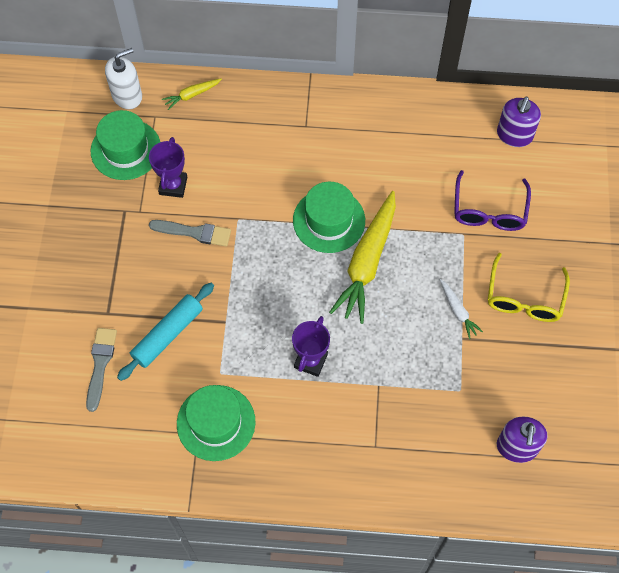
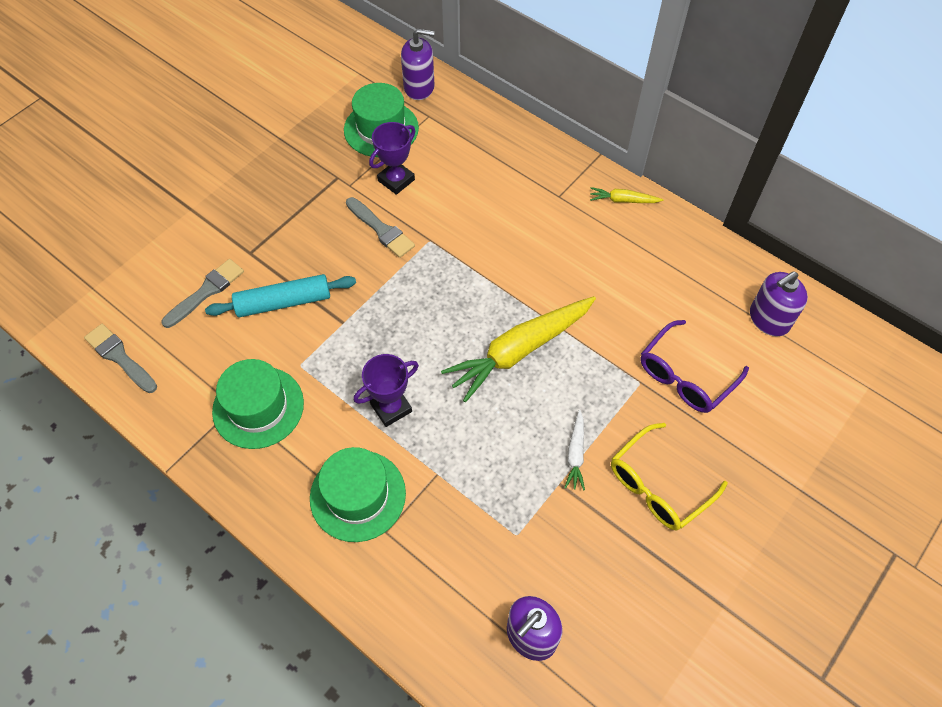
camera: 35 degrees right, 5 degrees down
white soap dispenser [105,48,142,109] -> purple soap dispenser [401,28,435,100]
yellow carrot [162,78,222,110] -> yellow carrot moved to [590,187,663,203]
green hat [293,182,365,253] -> green hat moved to [310,447,406,542]
none -> grey brush [84,324,157,393]

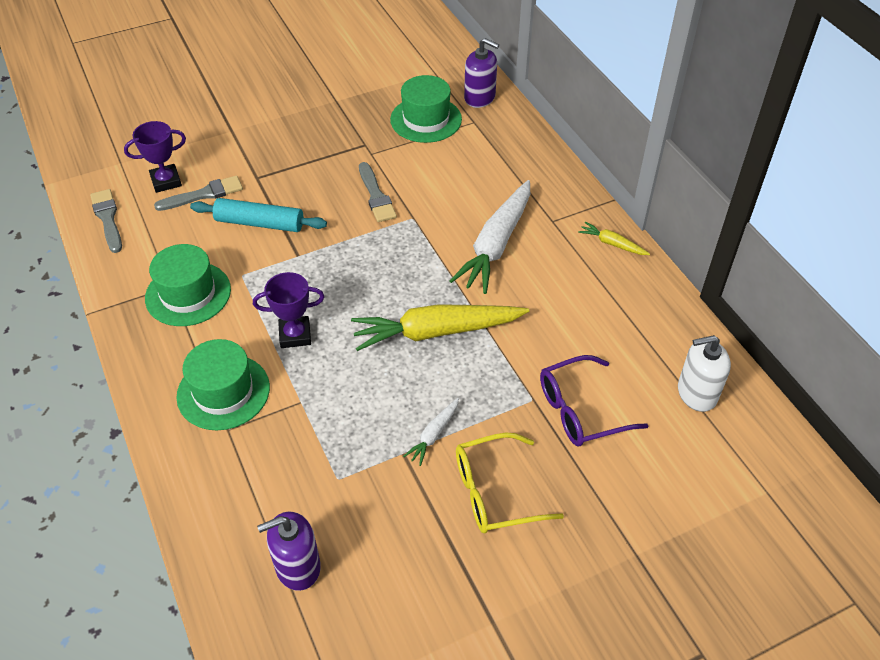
camera: 25 degrees right, 10 degrees down
purple trophy [369,122,415,195] -> purple trophy moved to [124,121,186,193]
purple soap dispenser [750,271,808,336] -> white soap dispenser [678,335,731,412]
none -> white carrot [449,180,530,294]

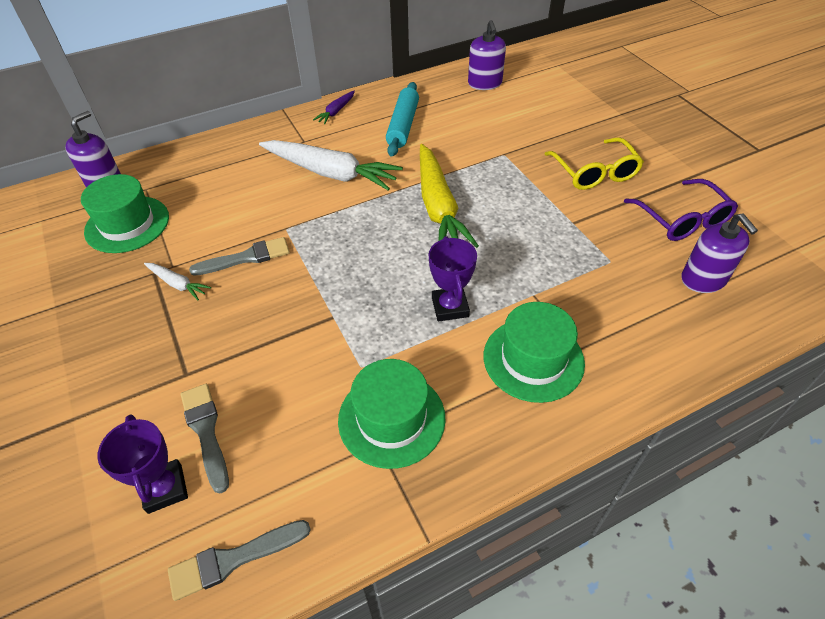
camera: 90 degrees left, 0 degrees up
turquoise rolling pin [190,198,327,232] -> turquoise rolling pin moved to [386,82,419,157]
white carrot [403,398,459,466] -> white carrot moved to [144,263,211,300]
purple glasses [540,355,649,446] -> purple glasses moved to [624,179,738,241]
yellow carrot [578,222,650,255] -> purple carrot [313,91,355,124]
white soap dispenser [678,335,731,412] -> purple soap dispenser [468,20,506,90]

